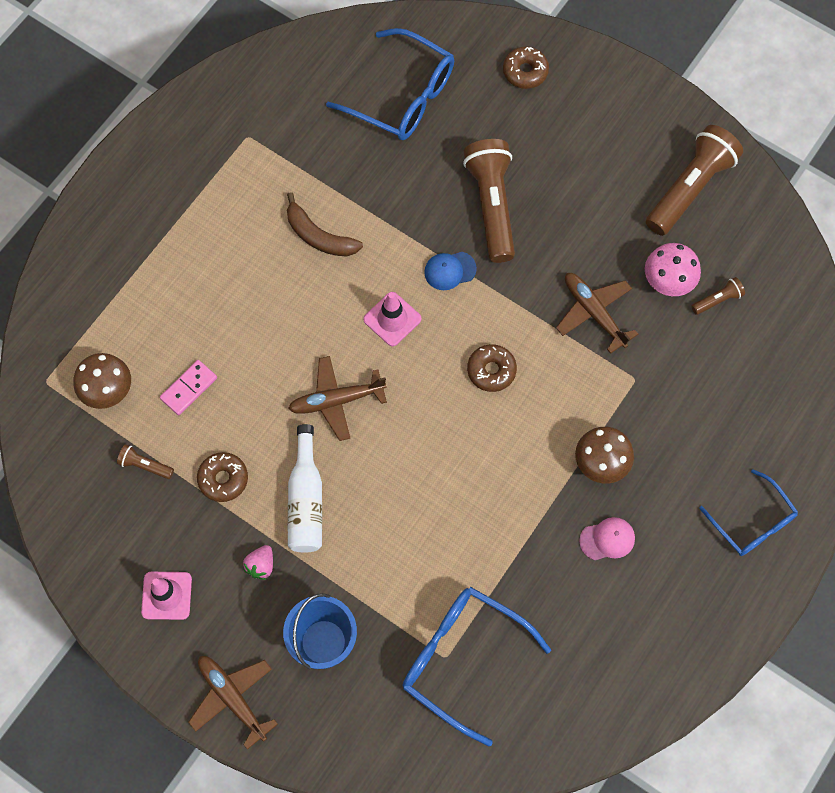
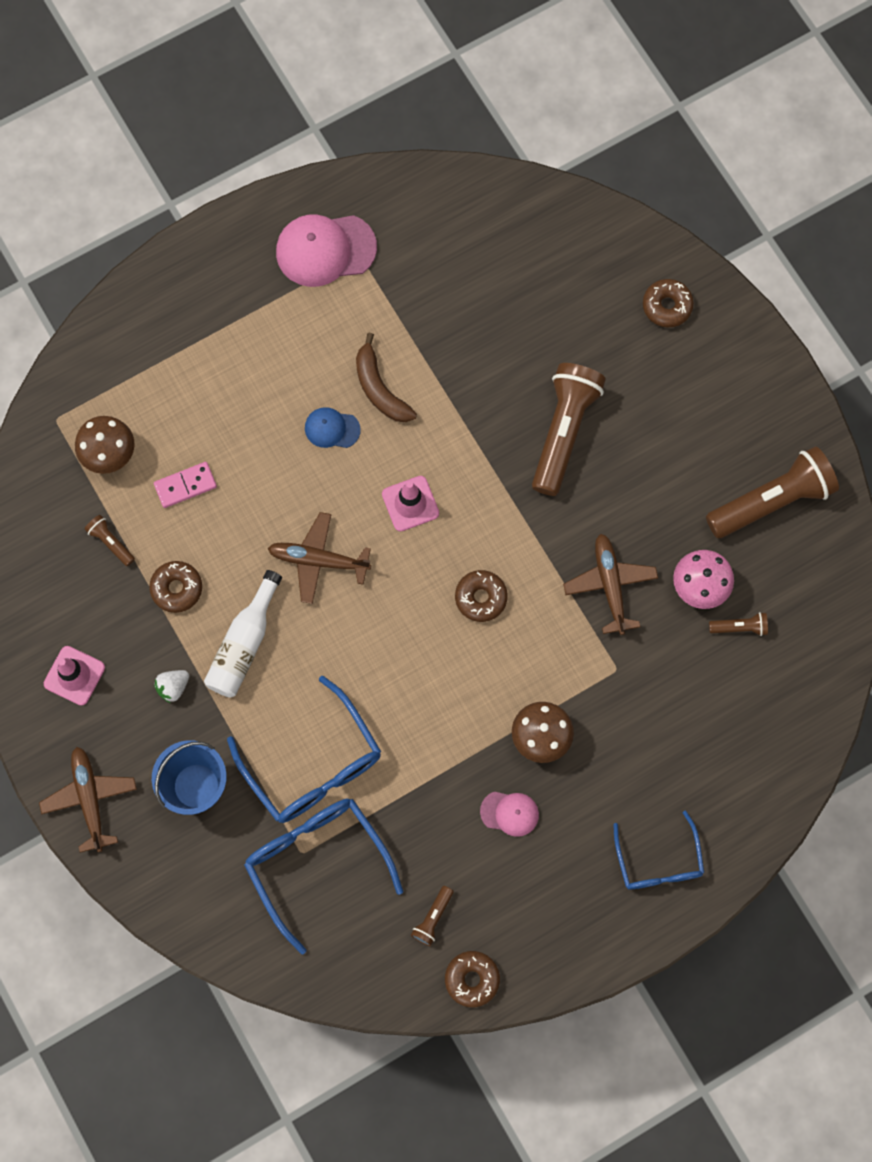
camera: 25 degrees right, 5 degrees up
pink strawberry [243,545,273,580] -> white strawberry [154,670,189,703]
blue glasses [326,28,454,140] -> blue glasses moved to [227,676,381,823]
blue cap [424,252,477,290] -> blue cap moved to [305,407,361,448]
none -> pink cap [276,214,377,287]
none -> brown flashlight [411,886,454,946]
none -> brown donut [445,951,500,1007]

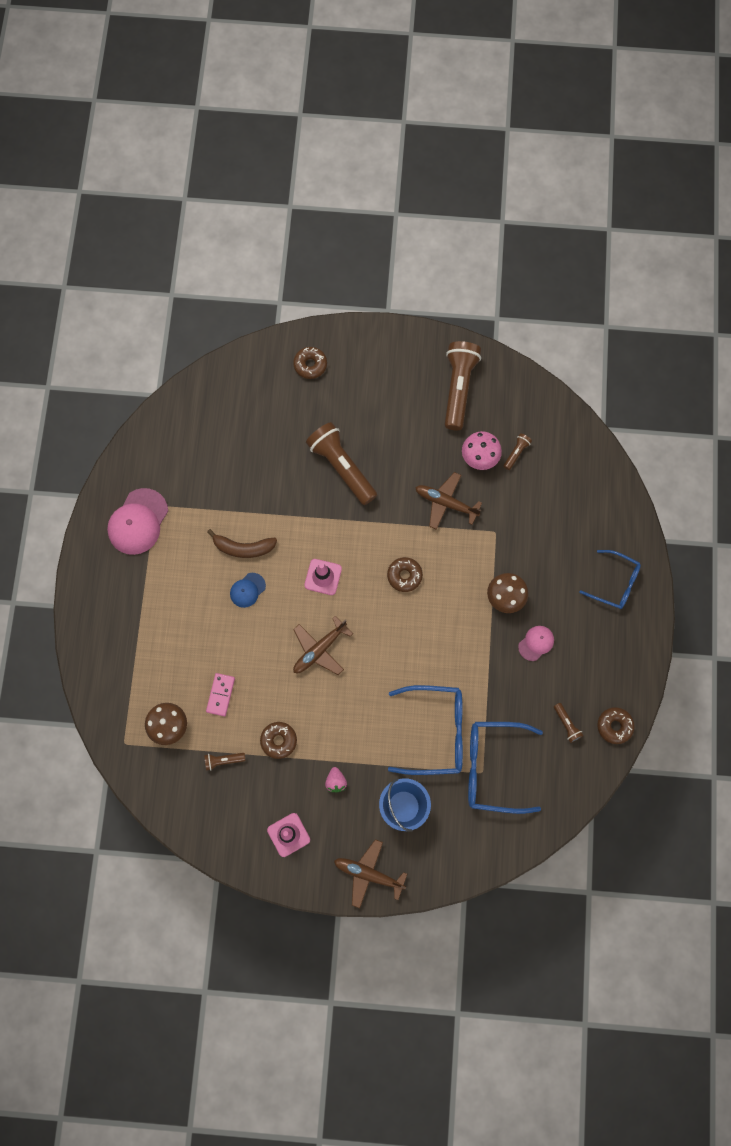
camera: 55 degrees left, 0 degrees up
white strawberry [154,670,189,703] -> pink strawberry [325,767,347,793]
white bottle [204,570,282,698] -> none

